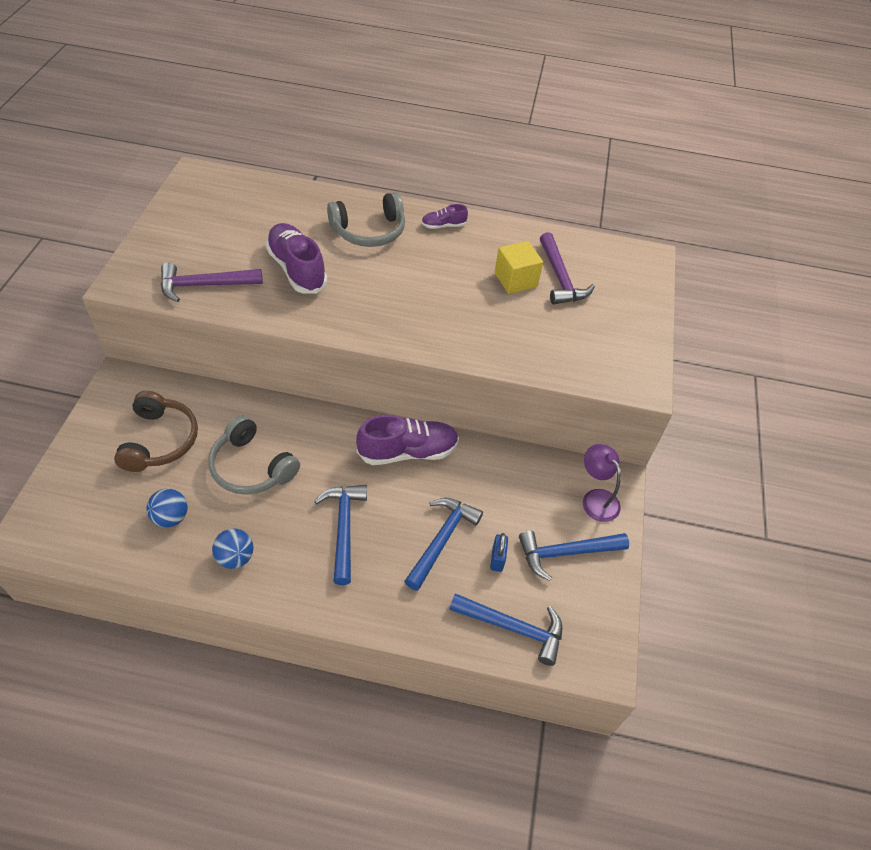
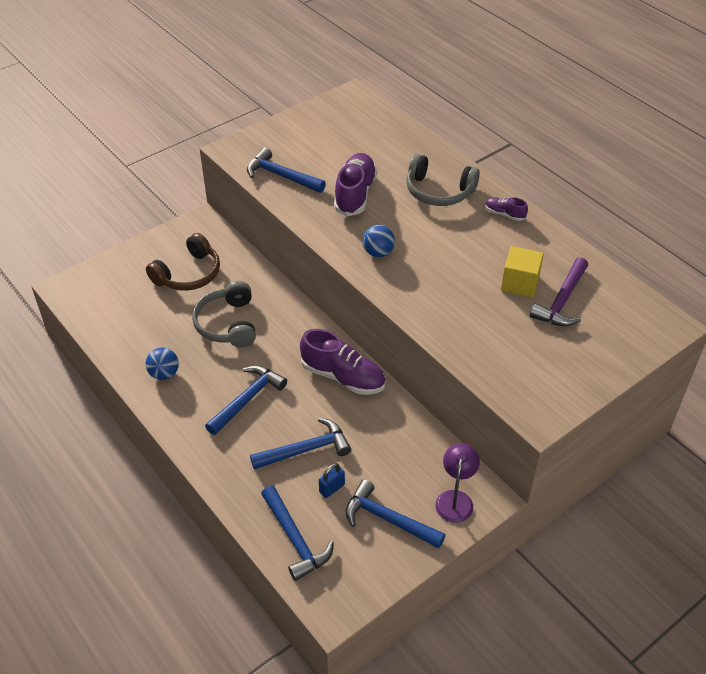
camera: 45 degrees right, 5 degrees down
blue ball [146,488,188,527] -> blue ball moved to [362,225,395,257]
purple hammer [161,262,263,302] -> blue hammer [247,147,326,193]

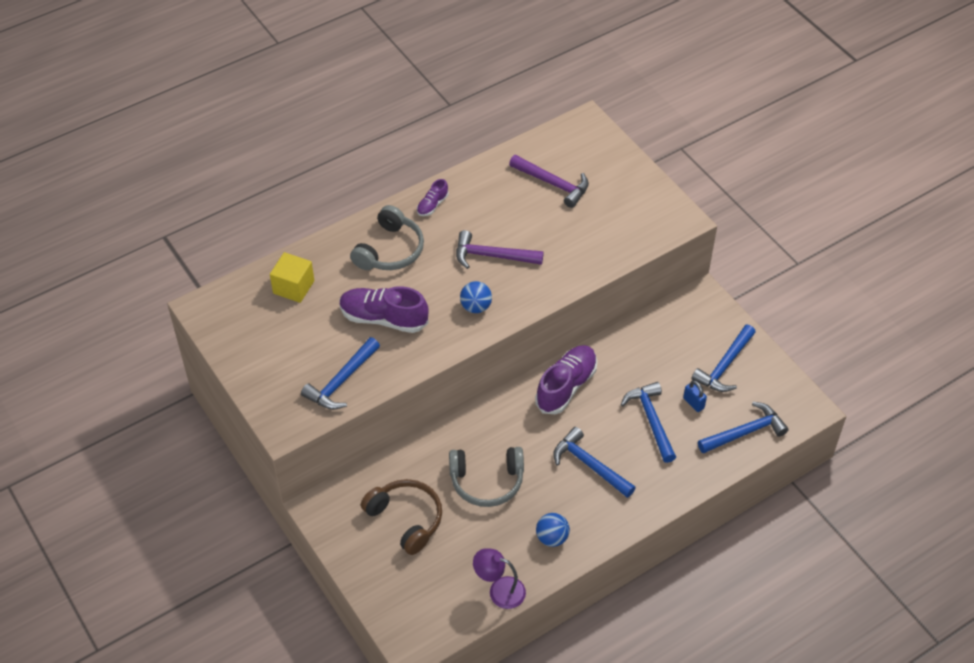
camera: 85 degrees left, 5 degrees up
purple lamp [435,443,480,523] -> purple lamp moved to [473,548,526,609]
yellow cube [501,246,544,298] -> yellow cube moved to [270,252,314,303]
none -> purple hammer [456,230,544,269]

